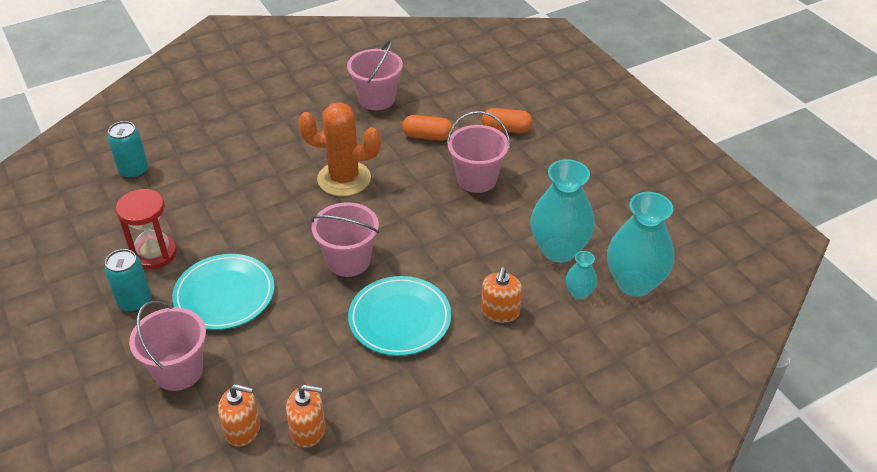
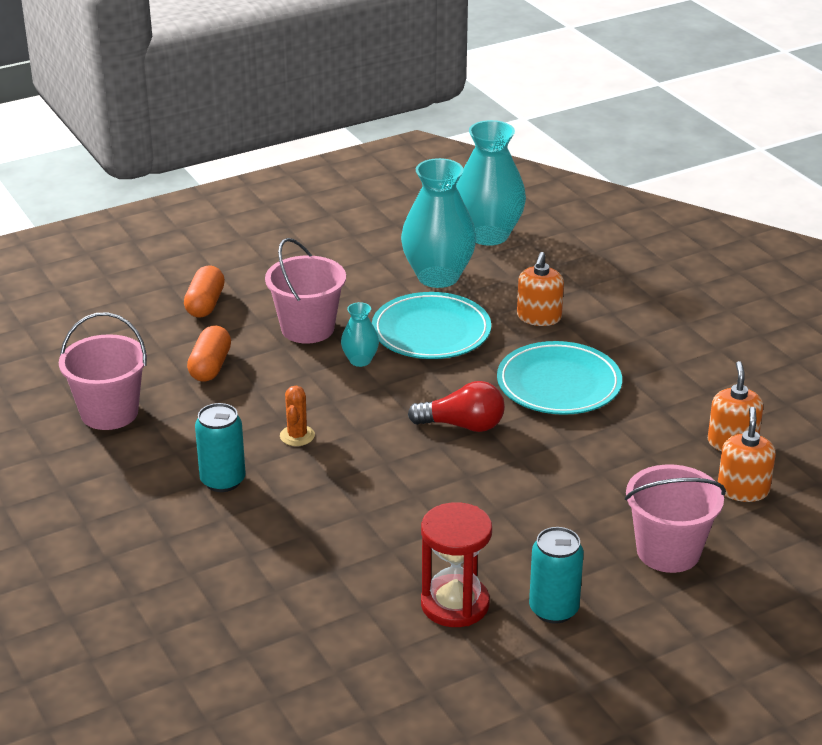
camera: 90 degrees left, 10 degrees down
turquoise can [107,121,148,179] -> turquoise can moved to [195,403,245,492]
turquoise plate [172,254,275,330] -> turquoise plate moved to [372,292,491,359]
orange cactus [298,102,381,196] -> orange cactus [280,385,315,446], size x0.45
pink bucket [311,202,379,277] -> red light bulb [408,381,505,432]
orange soap dispenser [481,267,522,323] -> orange soap dispenser turned 90 degrees clockwise [517,252,564,326]
turquoise vase [566,251,597,299] -> turquoise vase moved to [341,302,379,367]

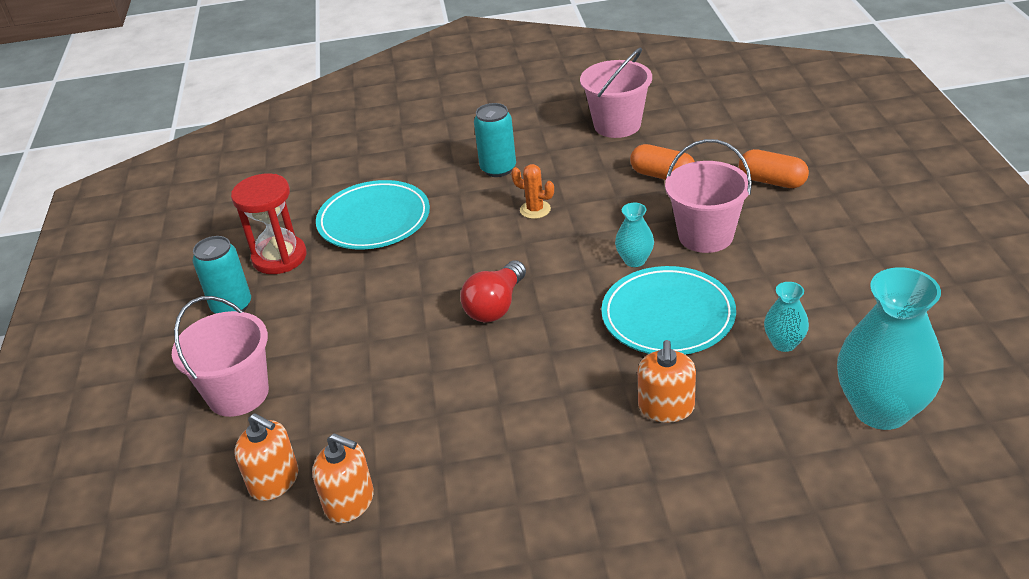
camera: 115 degrees right, 5 degrees up
turquoise vase [401,158,477,288] -> turquoise vase [764,282,809,352], size x0.47
turquoise plate [497,341,622,415] -> turquoise plate moved to [316,180,430,250]
orange soap dispenser [517,252,564,326] -> orange soap dispenser turned 120 degrees counterclockwise [638,340,696,423]

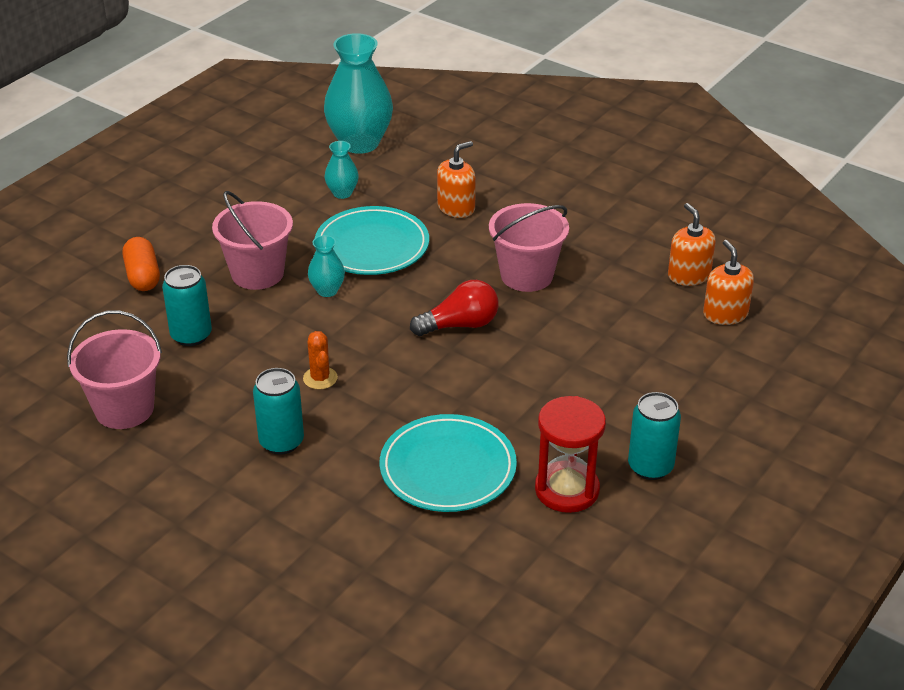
camera: 140 degrees left, 0 degrees up
pink bucket [172,296,269,417] -> pink bucket moved to [489,203,569,292]
orange capsule [630,144,695,180] -> turquoise can [162,265,212,346]

